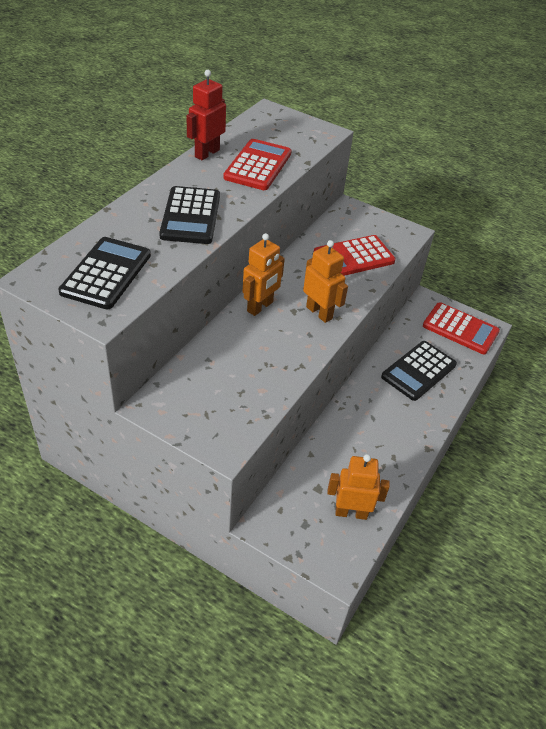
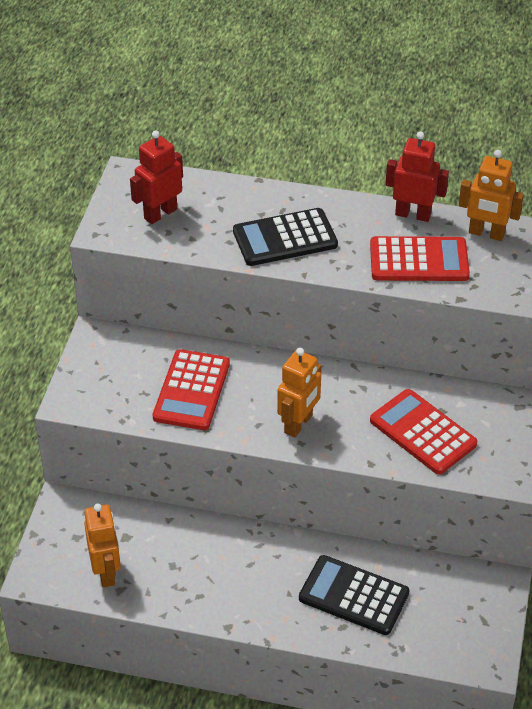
camera: 75 degrees right, 0 degrees up
black calculator [58,237,151,309] -> red robot [130,130,183,224]
orange robot [243,233,285,316] -> orange robot moved to [459,150,524,241]
red calculator [423,302,500,354] -> red calculator moved to [153,349,230,430]

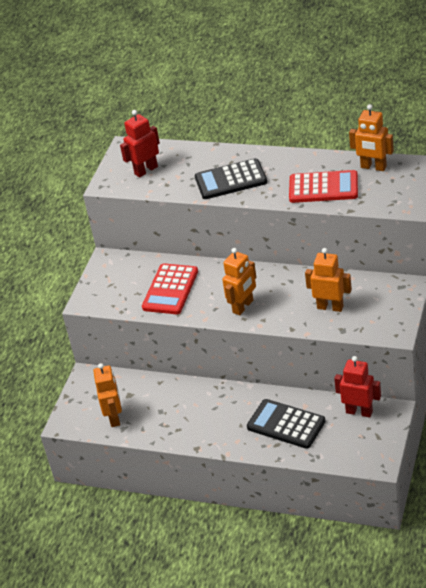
camera: 10 degrees right, 5 degrees down
red calculator [370,389,477,474] -> orange robot [305,248,352,312]
red robot [385,131,449,222] -> red robot moved to [334,356,381,417]

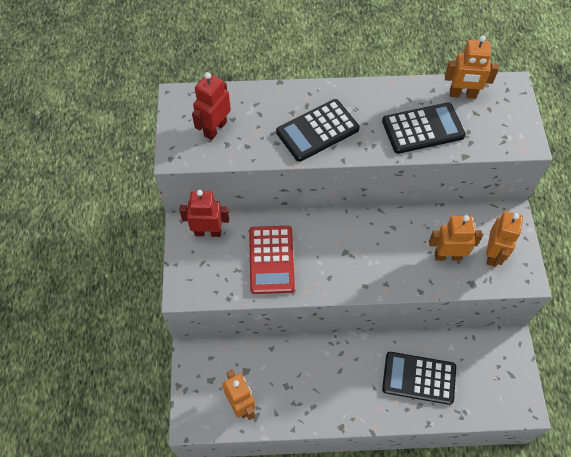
camera: 25 degrees left, 20 degrees up
orange robot [222,248,256,315] -> orange robot moved to [486,211,523,267]
red calculator [289,170,358,203] -> black calculator [382,102,466,154]
red robot [334,356,381,417] -> red robot moved to [179,190,229,237]

